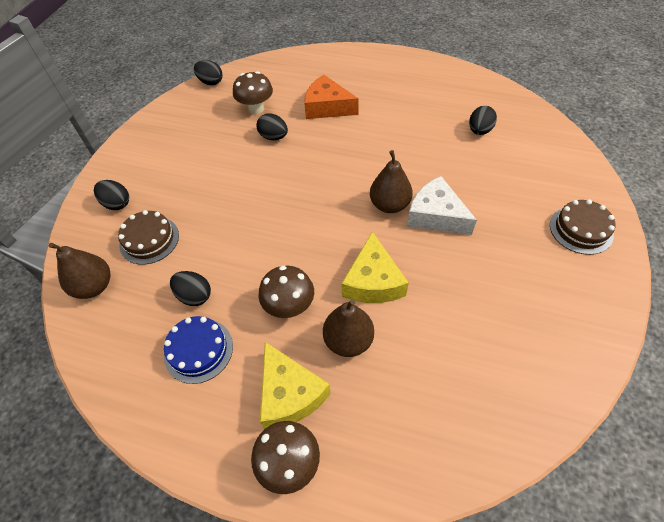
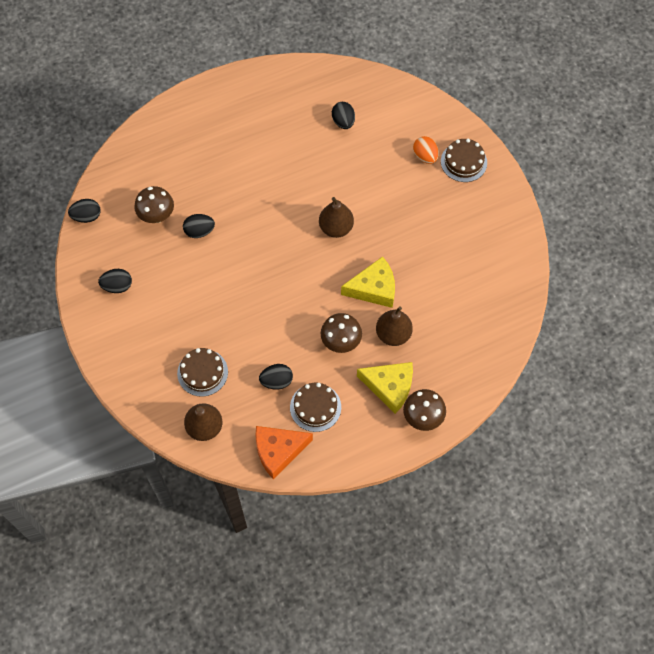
camera: 45 degrees left, 10 degrees up
black egg [94,180,129,210] -> black egg moved to [98,269,132,293]
blue cake [164,316,233,384] -> brown cake [290,383,341,432]
orange cheese [304,75,359,119] -> orange cheese moved to [255,426,313,479]
yellow cheese [341,231,409,303] -> yellow cheese turned 60 degrees counterclockwise [341,256,395,308]
white cheese [407,176,477,235] -> none
none -> orange egg [413,136,439,164]

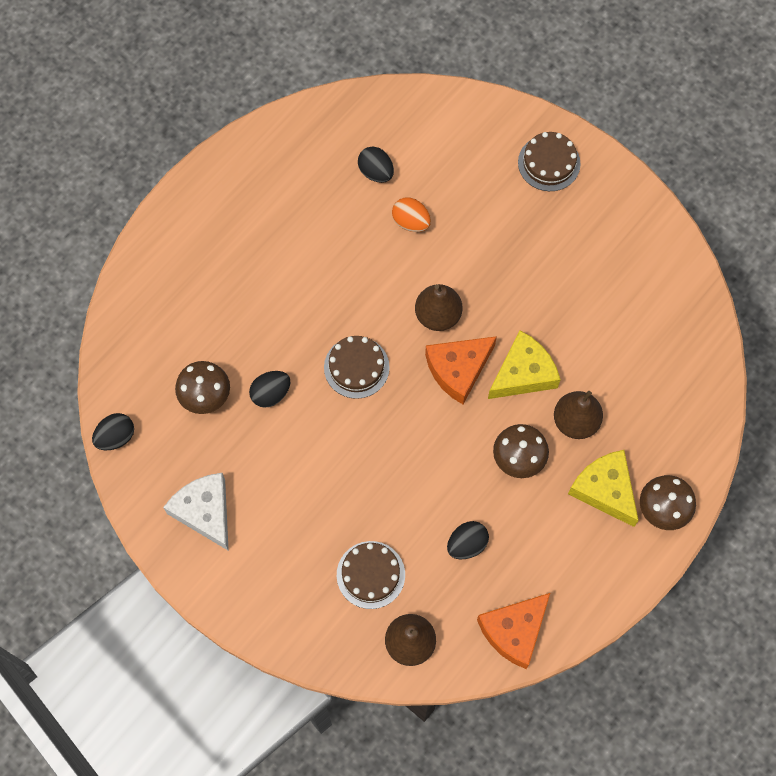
camera: 25 degrees left, 5 degrees up
black egg [98,269,132,293] -> white cheese [163,473,229,551]
brown cake [290,383,341,432] -> brown cake moved to [324,336,390,399]
yellow cheese [357,362,413,414] -> yellow cheese turned 120 degrees counterclockwise [568,450,639,527]
orange egg [413,136,439,164] -> orange egg moved to [392,197,431,232]
none -> orange cheese [425,336,497,404]

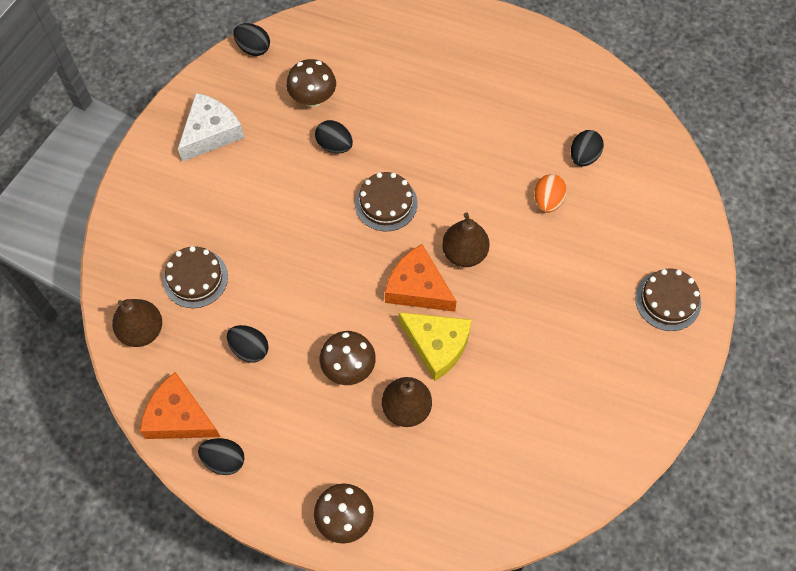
camera: 70 degrees right, 5 degrees down
yellow cheese [568,450,639,527] -> none
none -> black egg [198,438,244,475]

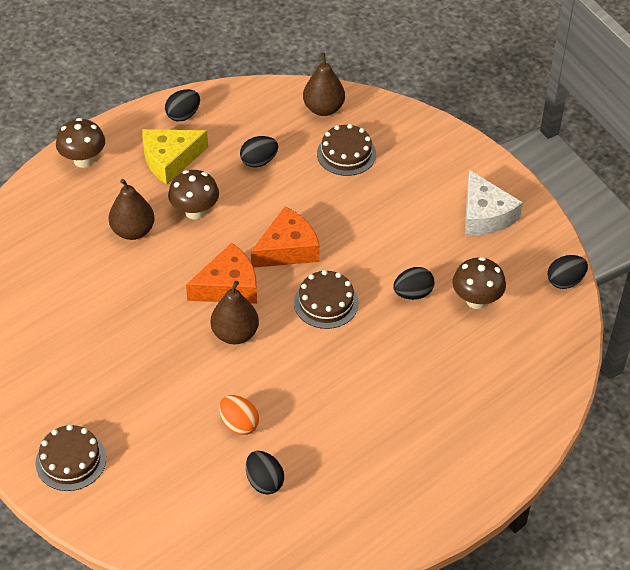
camera: 120 degrees right, 15 degrees down
orange cheese [140,372,220,439] -> orange cheese moved to [251,207,320,268]
yellow cheese [399,312,471,381] -> yellow cheese moved to [142,129,208,185]

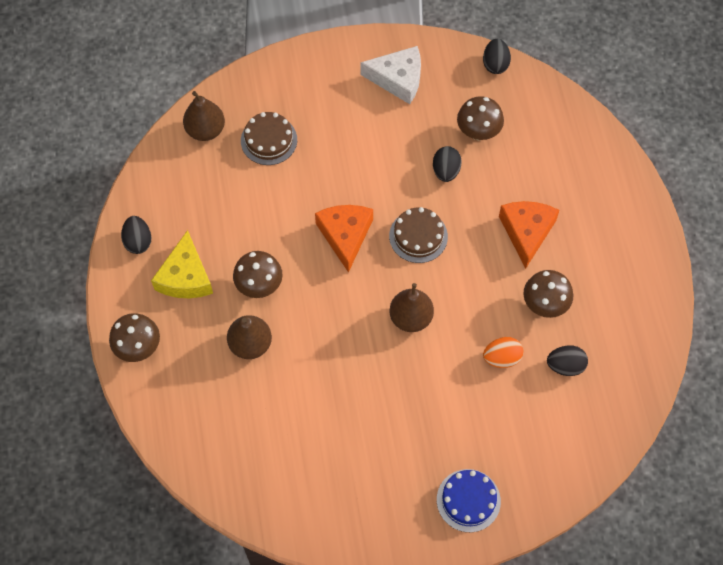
camera: 60 degrees left, 15 degrees up
brown cake [35,425,106,491] -> blue cake [437,469,501,532]
orange cheese [186,243,257,304] -> orange cheese moved to [499,201,559,269]
black egg [240,136,278,168] -> none
none -> brown mushroom [523,270,573,318]

